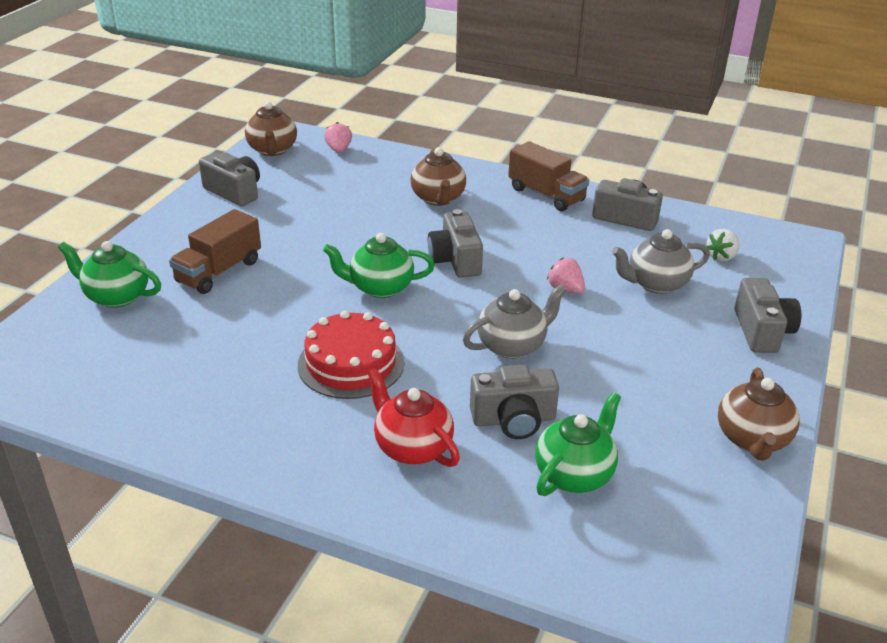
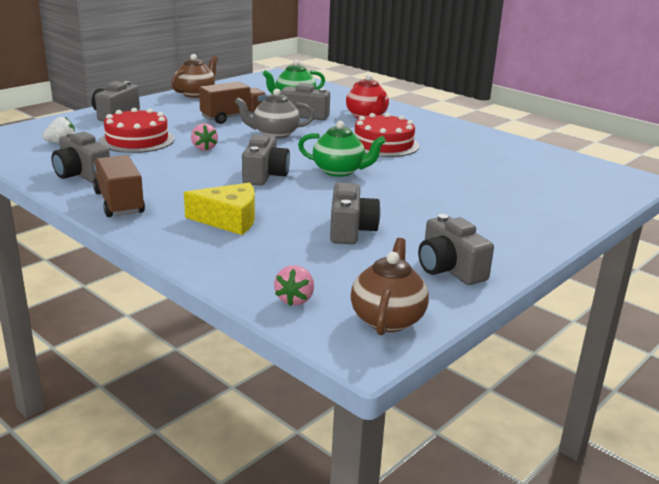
camera: 160 degrees left, 10 degrees down
green teapot [58,241,161,308] -> none
brown truck [169,209,261,294] -> brown truck moved to [199,82,267,124]
brown teapot [411,147,466,206] -> yellow cheese [184,183,255,235]
grey teapot [612,229,710,294] -> red cake [99,108,174,153]
none -> grey camera [330,182,381,244]

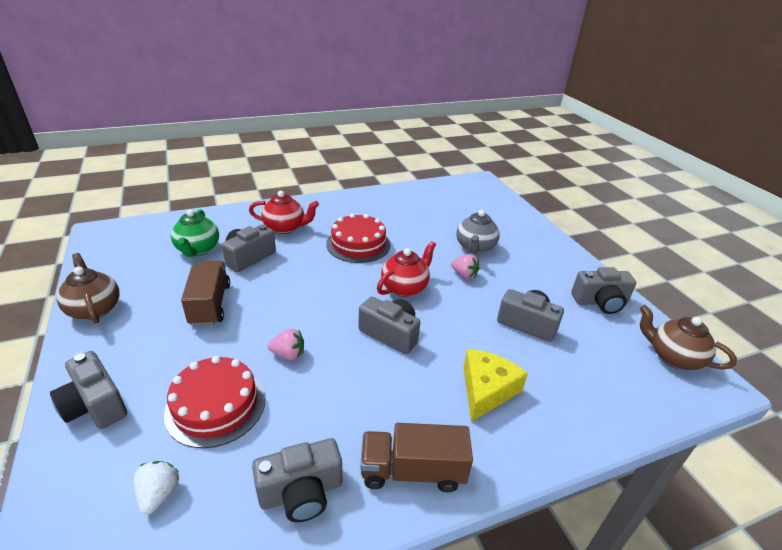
camera: 65 degrees left, 10 degrees up
grey teapot [235,89,315,139] -> grey teapot moved to [456,210,500,254]
pink strawberry [274,265,314,306] -> pink strawberry moved to [451,254,480,279]
green teapot [298,121,386,177] -> red teapot [377,241,436,297]

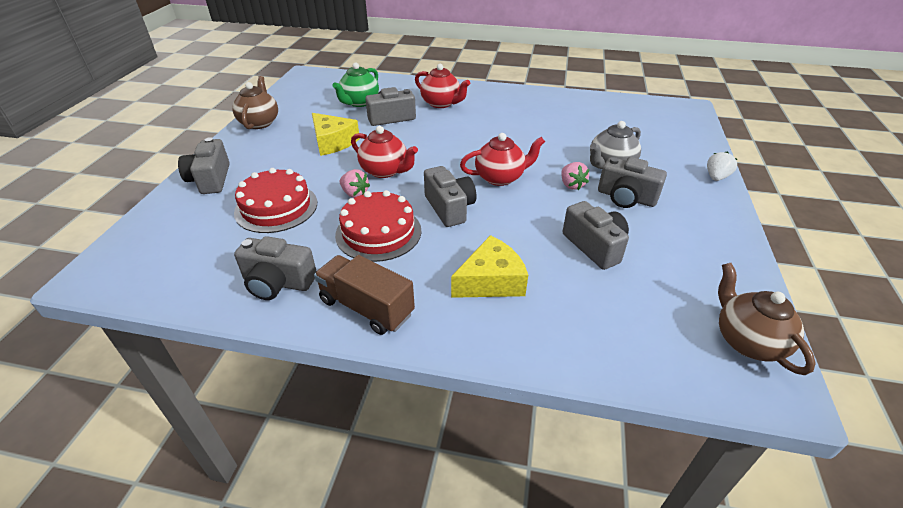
camera: 35 degrees right, 5 degrees up
white strawberry [134,461,180,515] -> white strawberry moved to [707,151,738,181]
brown truck [181,261,230,326] -> yellow cheese [312,113,360,156]
red cake [326,213,390,263] -> red cake moved to [335,190,421,262]
grey camera [571,267,636,314] -> grey camera moved to [598,157,667,208]
none -> red teapot [351,126,418,178]

